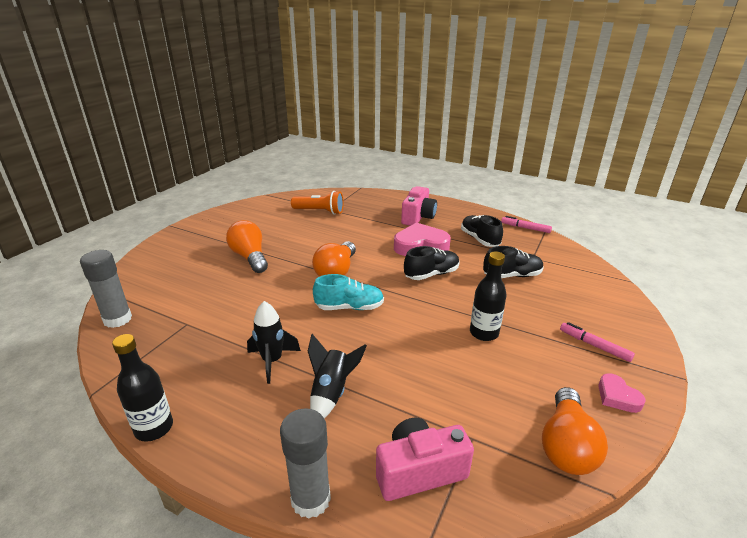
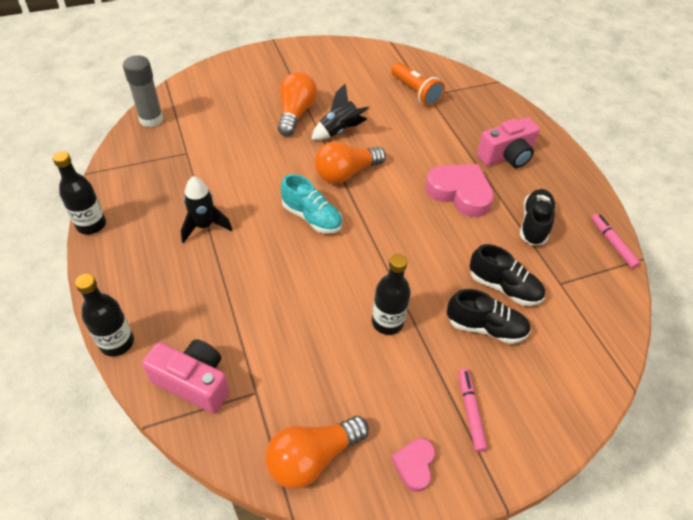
camera: 40 degrees right, 20 degrees up
grey glue stick [280,408,331,519] -> black bottle [75,274,134,357]
black rocket [308,334,367,418] -> black rocket moved to [311,83,369,140]
black shoe [404,246,460,280] -> black shoe moved to [447,289,531,344]

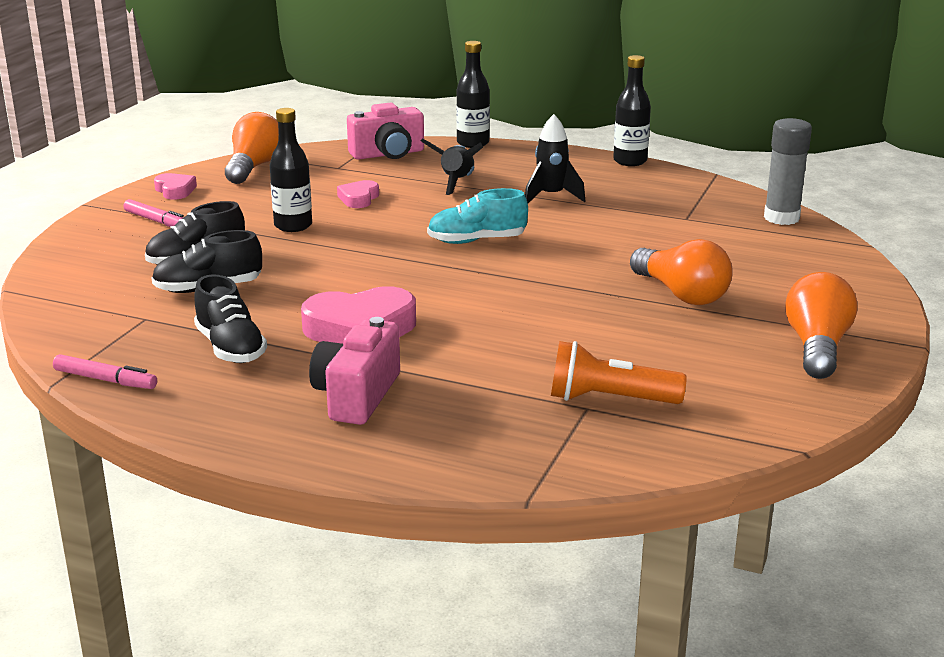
camera: 135 degrees right, 25 degrees down
black rocket [311,83,369,140] -> black rocket moved to [421,138,483,195]
orange light bulb [315,141,386,184] -> orange light bulb moved to [785,272,857,379]
none -> pink heart [337,180,379,208]

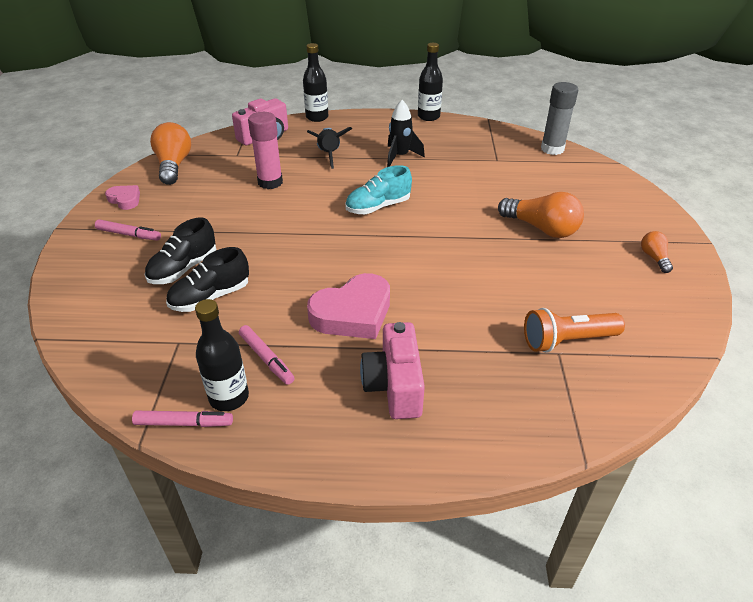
camera: 20 degrees left, 15 degrees up
black shoe [194,274,267,363] -> pink marker [239,325,294,385]
black bottle [270,108,312,232] -> black bottle moved to [195,299,249,411]
pink heart [337,180,379,208] -> pink glue stick [248,112,283,189]
orange light bulb [785,272,857,379] -> orange light bulb [641,231,673,273], size x0.53

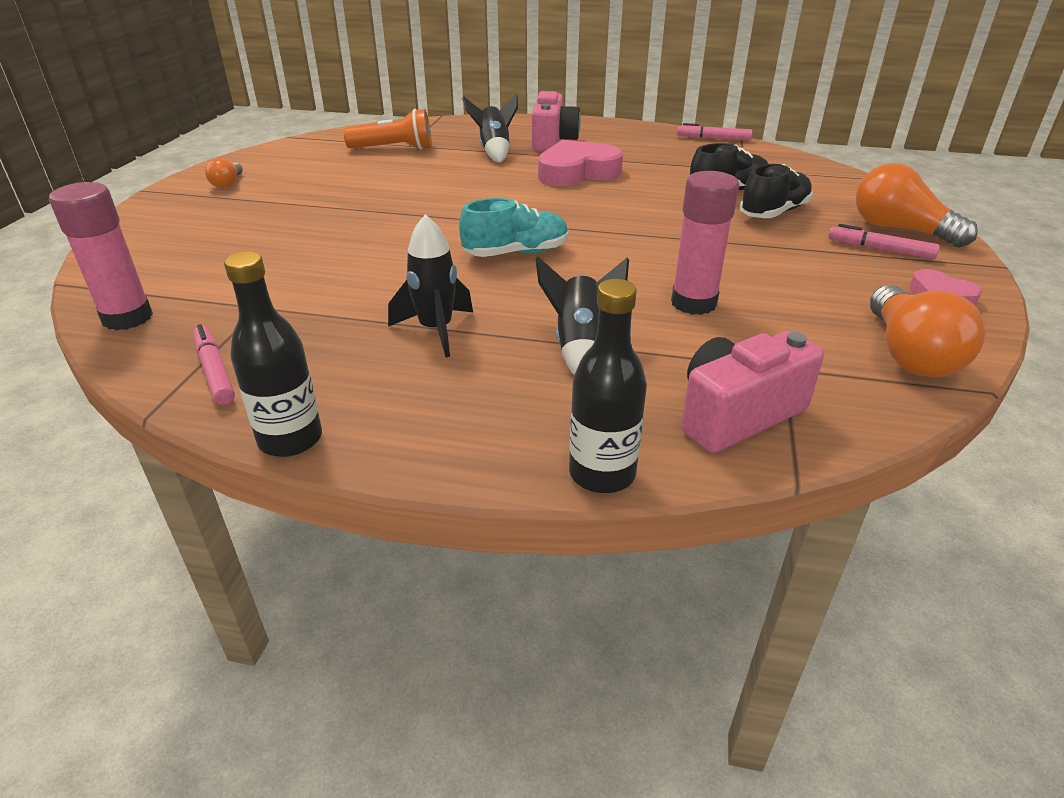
camera: 170 degrees left, 5 degrees down
black bottle [195,299,249,411] -> none
pink marker [239,325,294,385] -> pink marker moved to [193,324,235,405]
orange light bulb [498,192,584,238] -> orange light bulb moved to [856,163,978,248]
grey glue stick [541,82,578,155] -> pink glue stick [49,182,153,330]
none -> black rocket [462,94,518,162]

